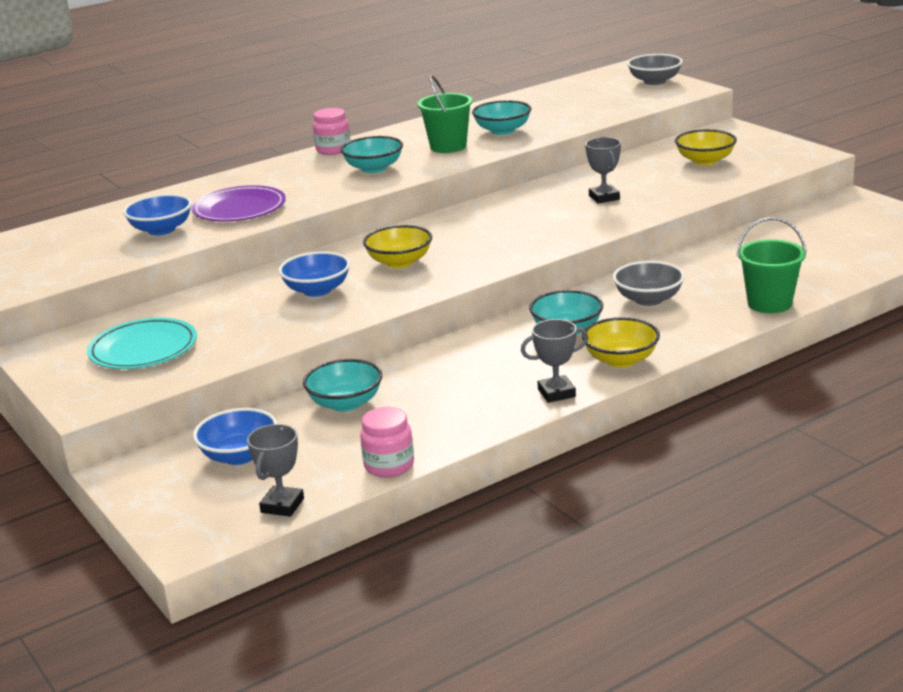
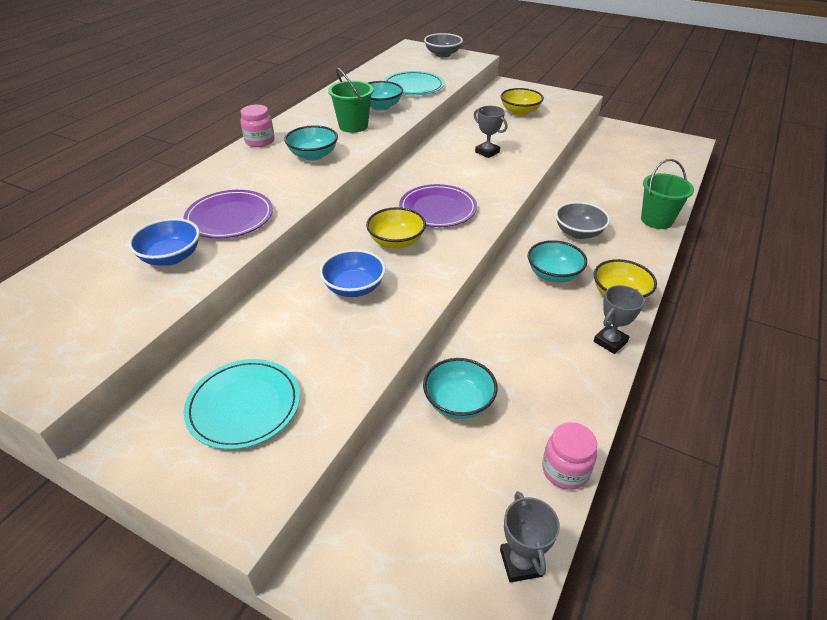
camera: 30 degrees left, 15 degrees up
blue bowl [193,408,278,465] -> none
none -> turquoise plate [384,71,444,95]
none -> purple plate [399,184,477,227]

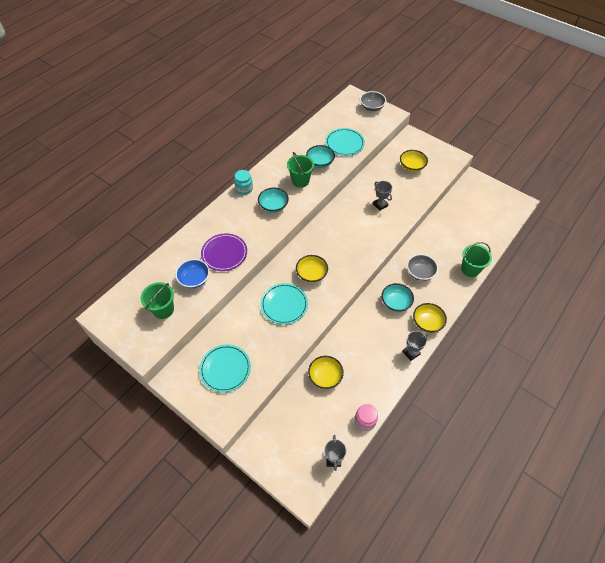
camera: 10 degrees right, 15 degrees up
pink jar [240,105,275,147] -> turquoise jar [234,170,253,195]
blue bowl [320,249,386,297] -> turquoise plate [261,283,308,325]
purple plate [399,184,477,227] -> none
turquoise bowl [423,358,498,419] -> yellow bowl [308,356,344,389]
none -> green bucket [141,282,174,319]

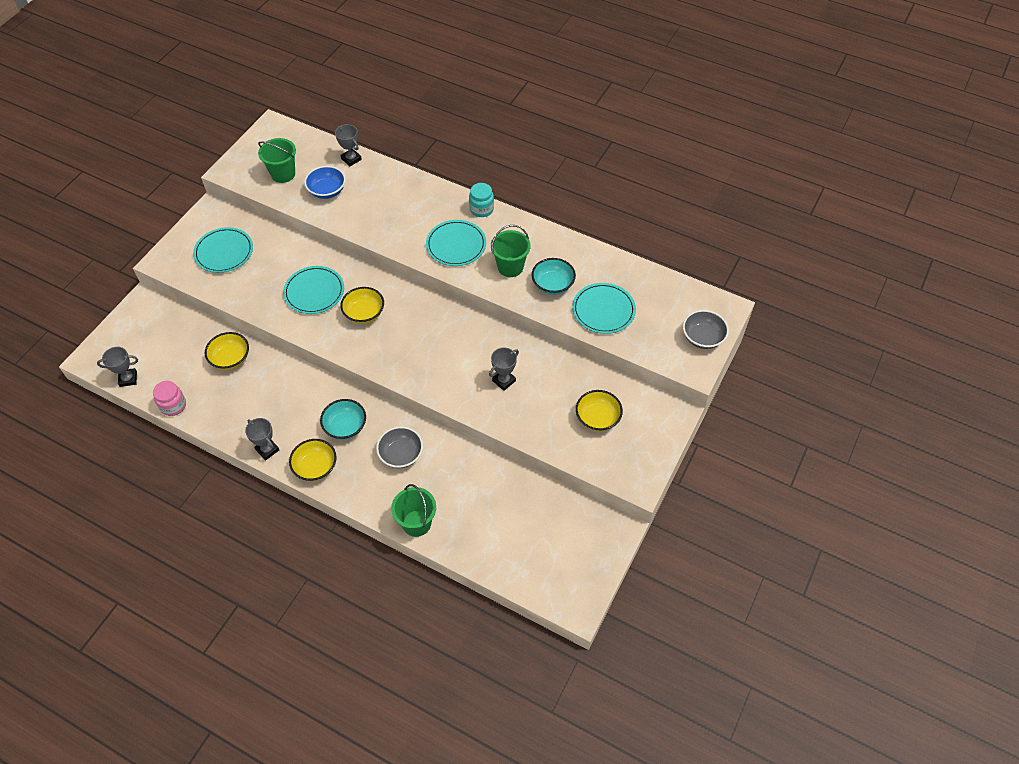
camera: 80 degrees right, 0 degrees up
purple plate [201,234,247,271] -> none
turquoise bowl [258,188,289,213] -> turquoise plate [426,220,486,266]
none -> grey trophy [335,124,362,166]

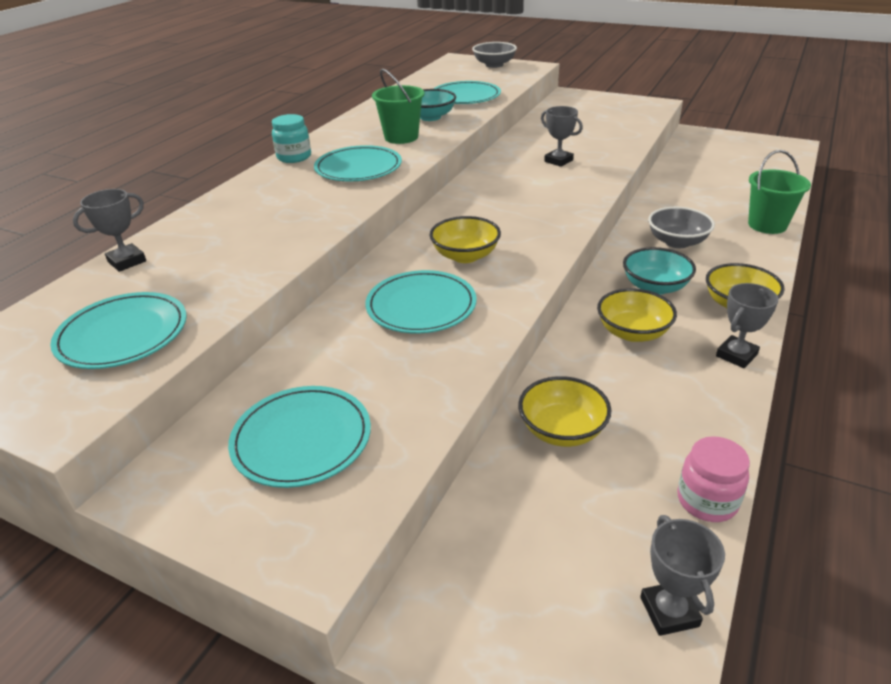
camera: 90 degrees left, 20 degrees down
green bucket [258,138,296,183] -> turquoise plate [50,292,187,369]
blue bowl [304,166,346,199] -> none
yellow bowl [576,390,623,431] -> yellow bowl moved to [597,288,677,342]

